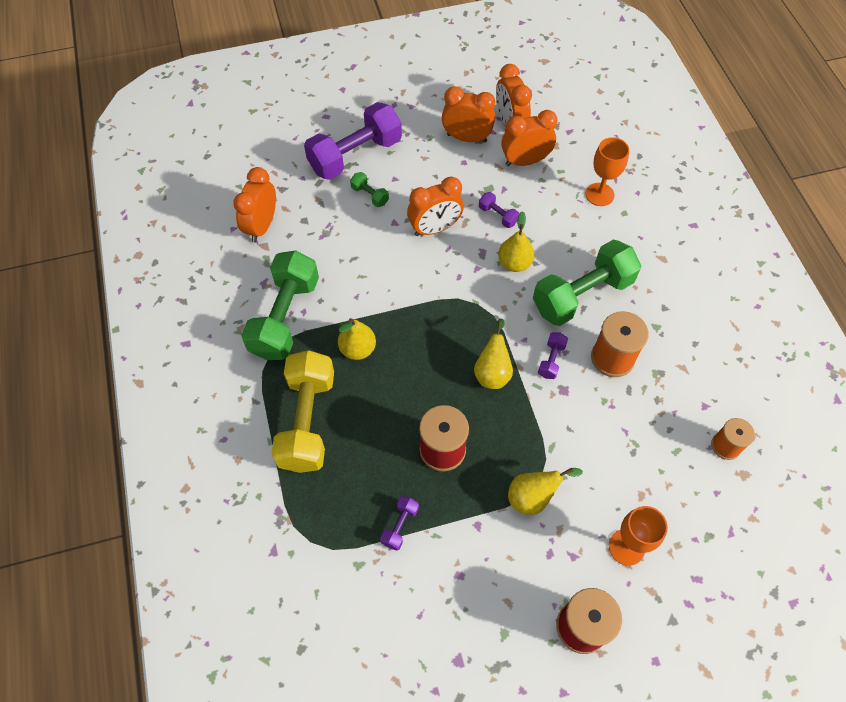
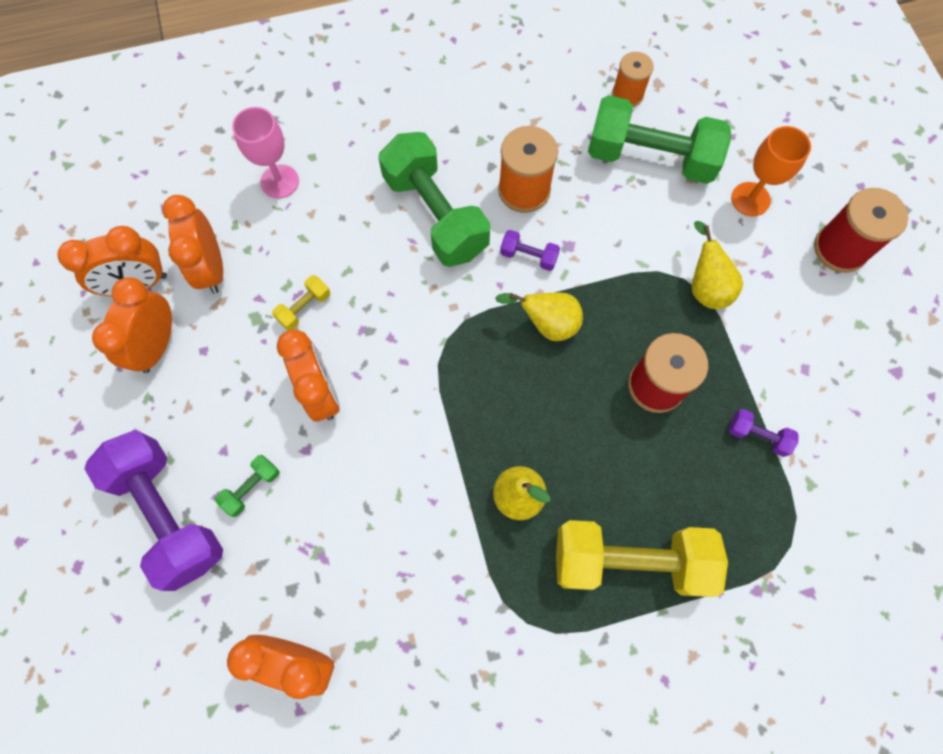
camera: 90 degrees left, 10 degrees up
green dumbbell [241,251,319,360] -> green dumbbell moved to [588,95,732,184]
purple dumbbell [479,192,519,228] -> yellow dumbbell [272,275,330,330]
yellow pear [498,211,535,272] -> none
orange goblet [586,137,629,206] -> pink goblet [232,107,299,199]

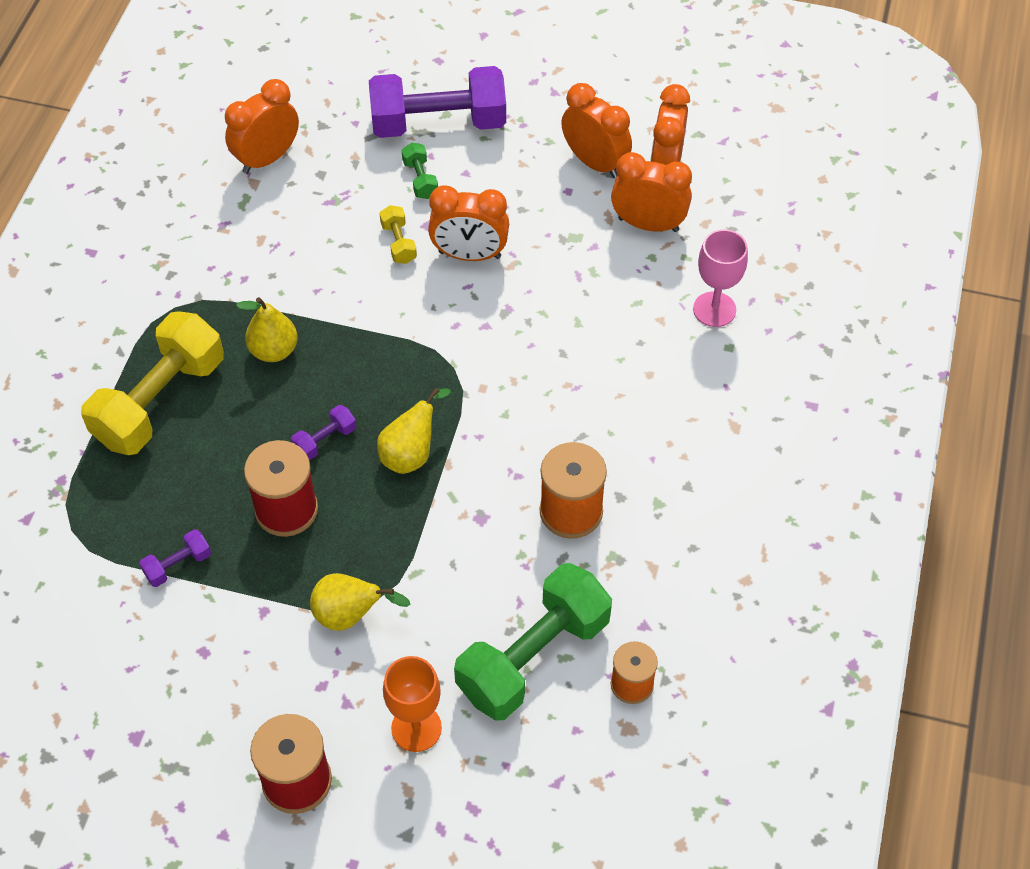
camera: 120 degrees right, 15 degrees down
yellow dumbbell [272,275,330,330] -> yellow dumbbell moved to [380,205,417,264]
green dumbbell [378,132,490,267] -> none
purple dumbbell [500,230,560,271] -> purple dumbbell moved to [291,405,356,461]

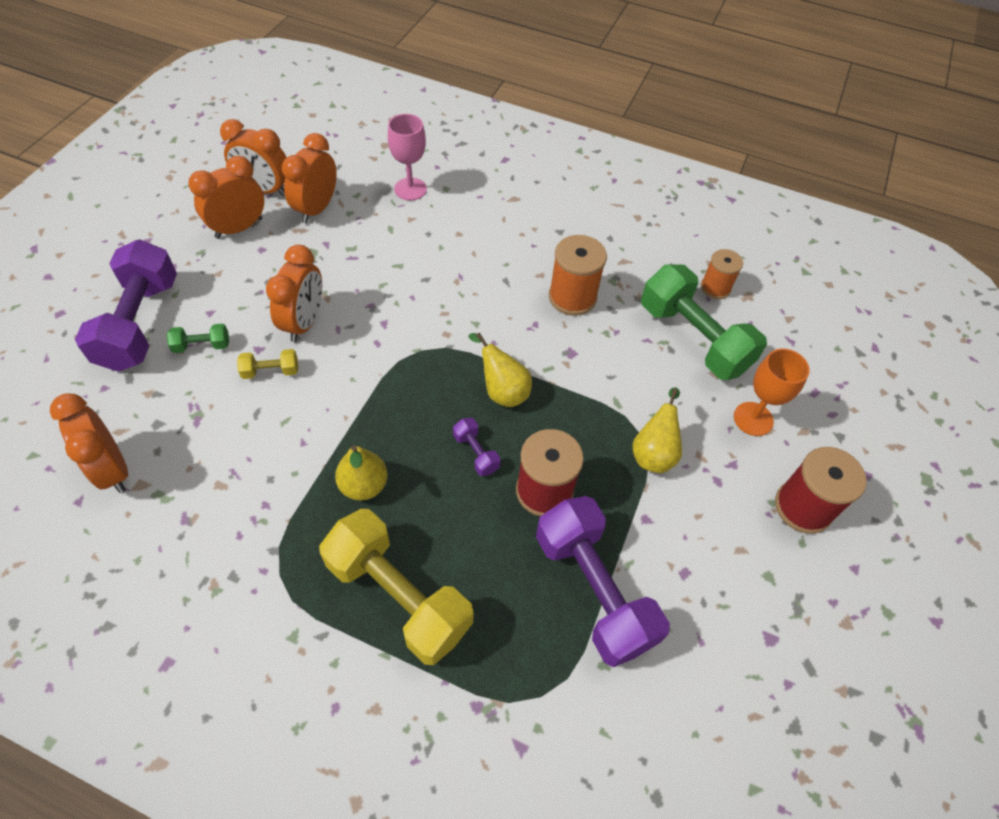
camera: 85 degrees left, 0 degrees up
purple dumbbell [139,529,211,587] -> purple dumbbell [536,496,670,667], size x2.37

